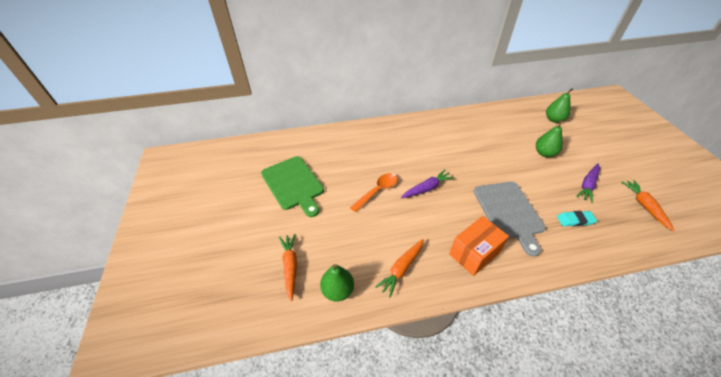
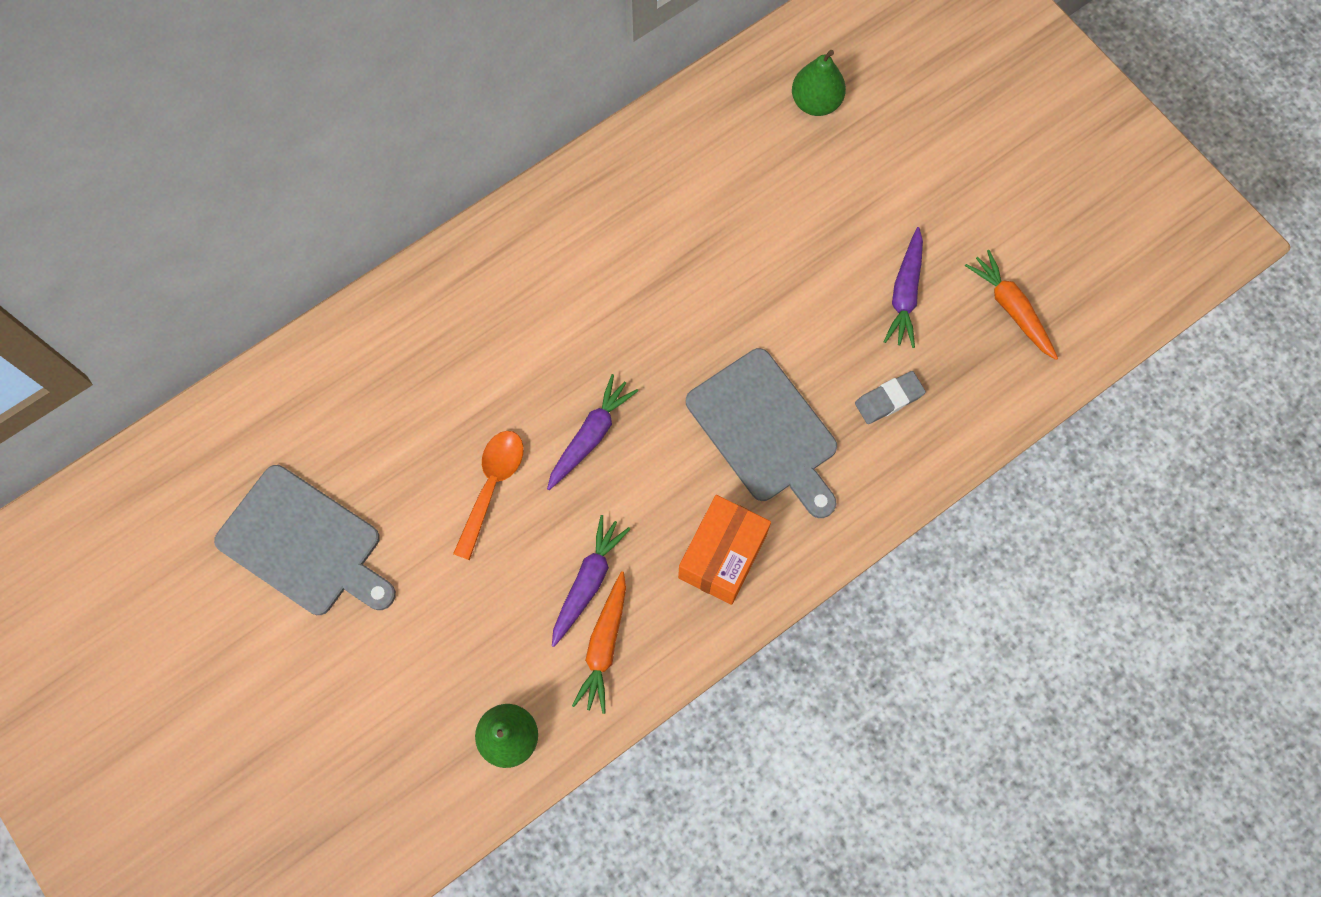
camera: 25 degrees left, 25 degrees up
green cutting board [261,156,324,217] -> grey cutting board [214,465,396,615]
orange carrot [279,234,297,301] -> none
green pear [536,120,563,157] -> none
turquoise eraser [557,211,597,226] -> grey eraser [855,371,926,424]
none -> purple carrot [552,515,630,647]

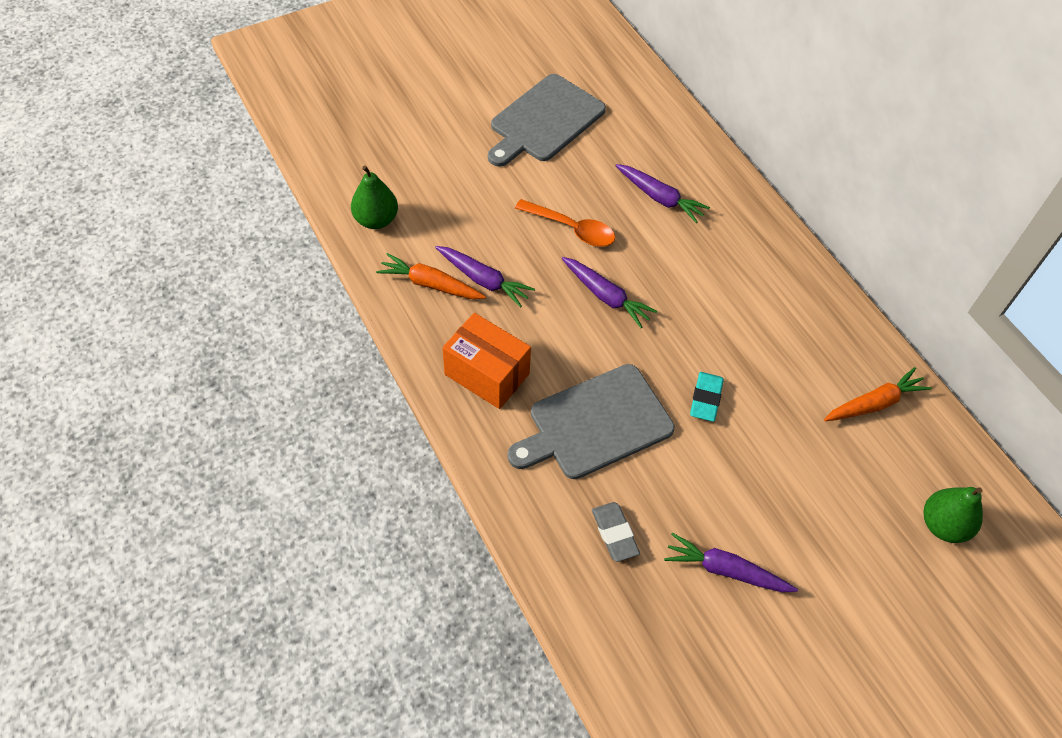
camera: 95 degrees right, 15 degrees down
orange carrot [965,250,1058,360] -> orange carrot moved to [824,367,932,421]
none -> purple carrot [615,164,710,223]
none -> turquoise eraser [690,372,724,422]

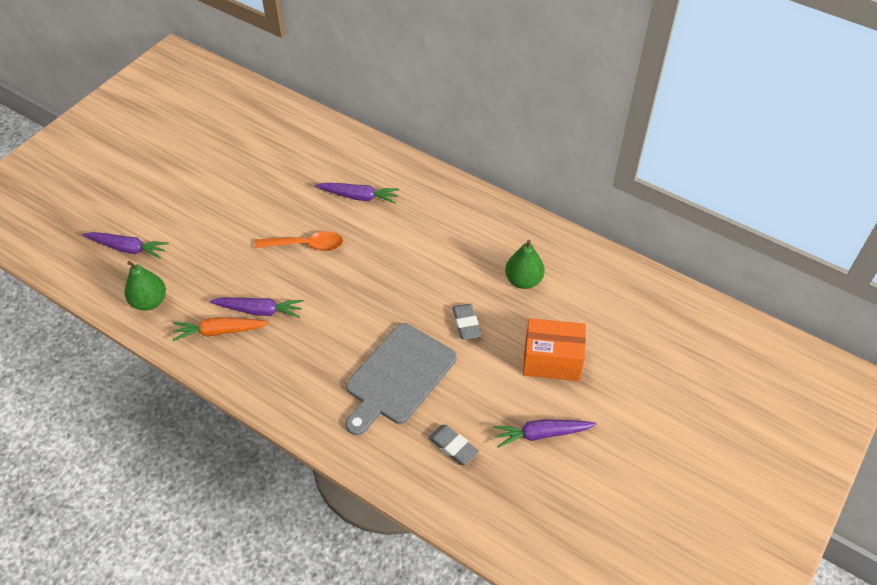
camera: 25 degrees left, 5 degrees down
orange box [442,313,531,409] -> orange box moved to [523,318,586,381]
grey cutting board [488,74,606,167] -> none
purple carrot [561,257,657,328] -> purple carrot moved to [83,232,169,259]
turquoise eraser [690,372,724,422] -> grey eraser [452,304,481,340]
orange carrot [824,367,932,421] -> none
green pear [924,487,983,543] -> green pear moved to [505,240,545,289]

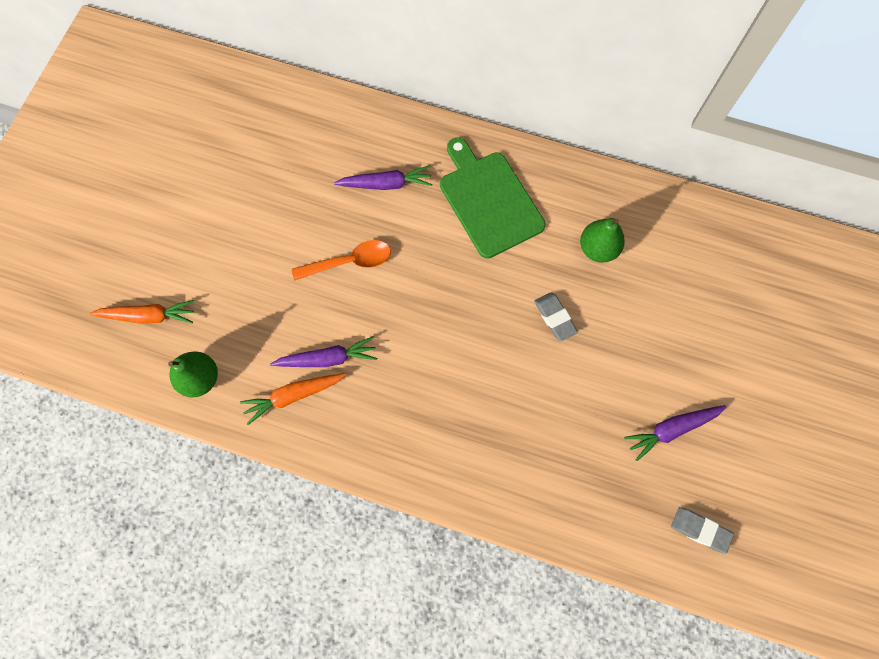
camera: 15 degrees left, 20 degrees up
purple carrot [83,232,169,259] -> orange carrot [89,300,195,324]
grey cutting board [346,323,456,435] -> none
grey eraser [428,425,479,465] -> grey eraser moved to [671,507,734,554]
orange box [523,318,586,381] -> none
none -> green cutting board [440,138,546,259]

